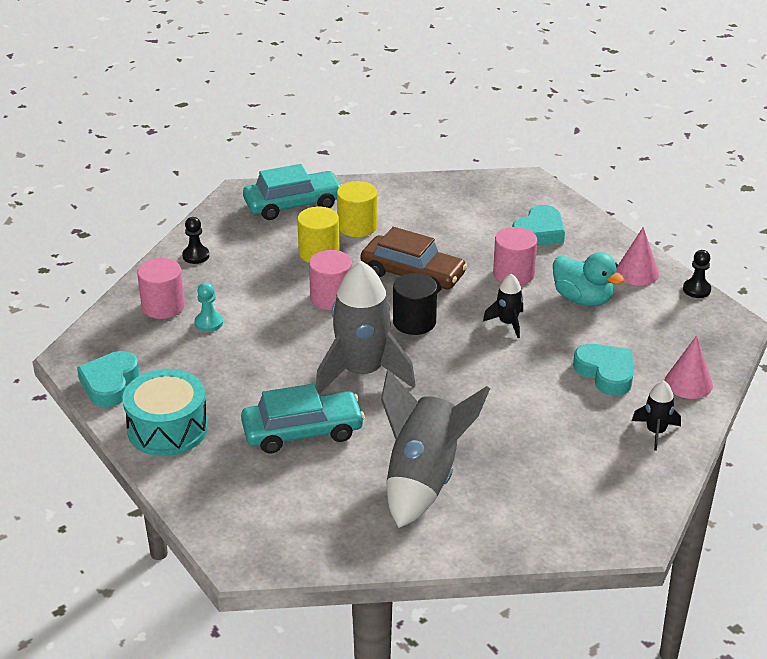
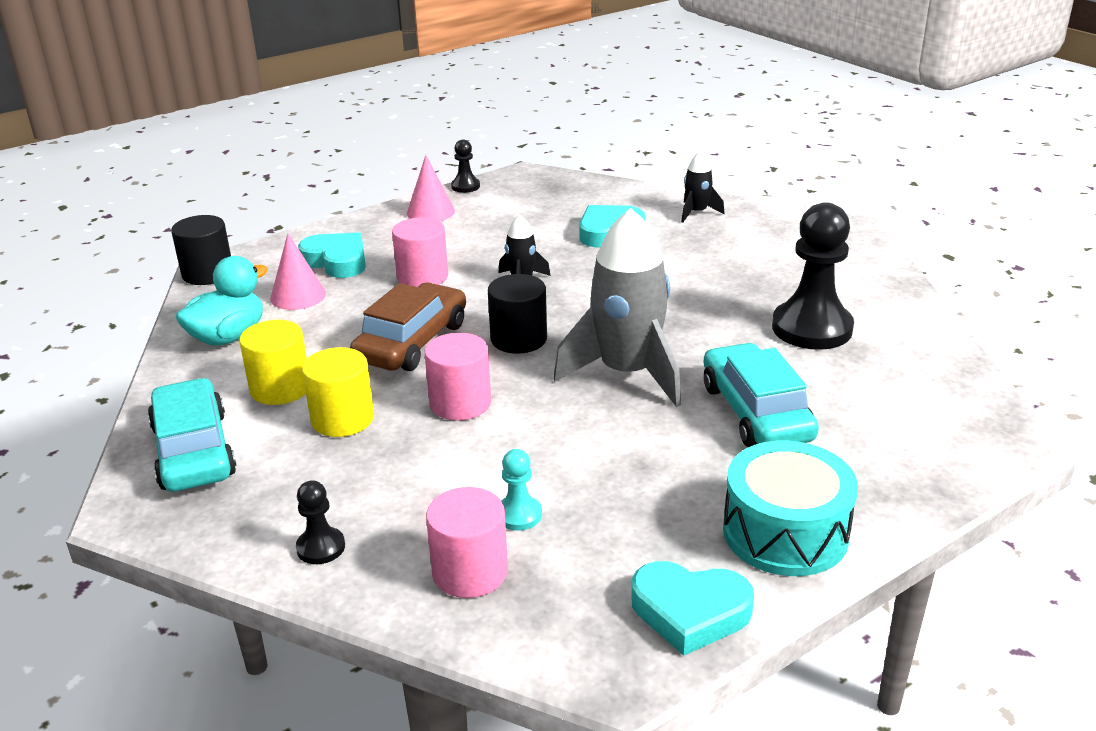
camera: 90 degrees left, 5 degrees down
grey rocket [381,370,490,528] -> black pawn [772,202,854,350]
turquoise duck [553,252,625,306] -> turquoise duck moved to [176,256,268,346]
pink cone [665,336,713,399] -> pink cone moved to [270,233,326,310]
none -> black cylinder [171,215,231,285]

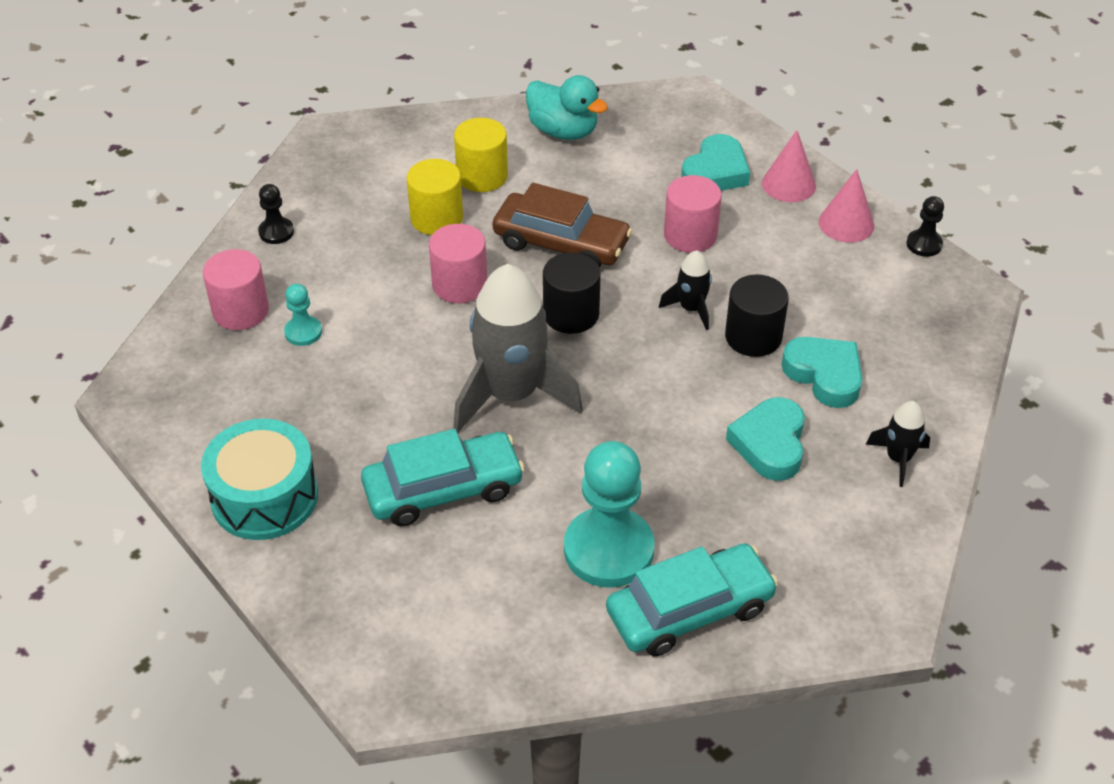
camera: 85 degrees right, 15 degrees up
turquoise car [148,378,237,492] -> turquoise car moved to [606,544,778,656]
black cylinder [171,215,231,285] -> black cylinder moved to [725,275,789,357]
pink cone [270,233,326,310] -> pink cone moved to [762,130,816,202]
turquoise heart [631,561,754,656] -> turquoise heart moved to [726,397,805,481]
black pawn [772,202,854,350] -> turquoise pawn [564,441,655,588]

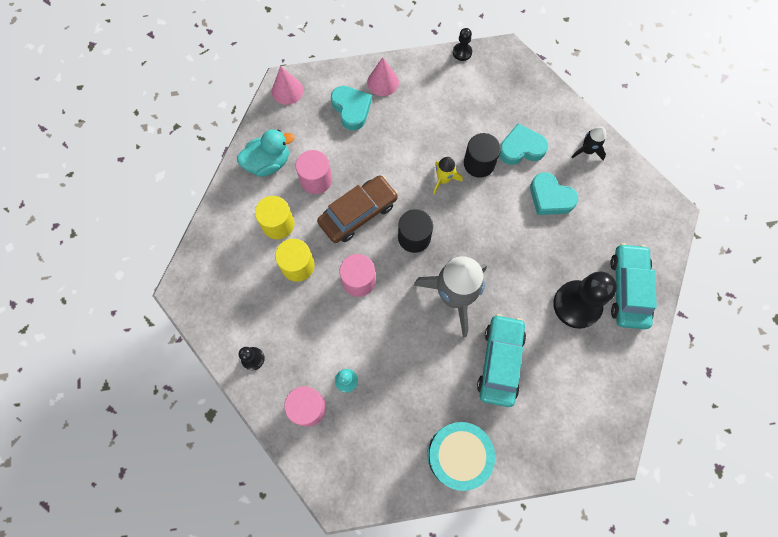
camera: 60 degrees left, 25 degrees up
turquoise pawn [564,441,655,588] -> black pawn [553,272,617,329]
black rocket [659,250,712,330] -> yellow rocket [433,157,463,194]
pink cylinder [664,175,722,253] -> pink cylinder moved to [296,150,332,194]
pink cone [819,169,874,243] -> pink cone moved to [272,66,303,105]

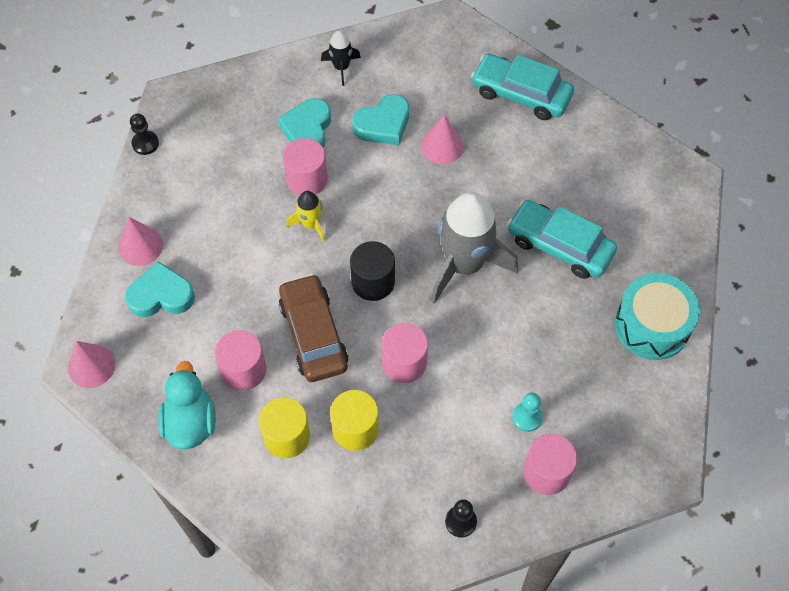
camera: 70 degrees left, 10 degrees down
black cylinder [464,133,501,178] -> pink cylinder [283,138,328,196]
black pawn [553,272,617,329] -> none
none -> pink cone [421,114,464,164]

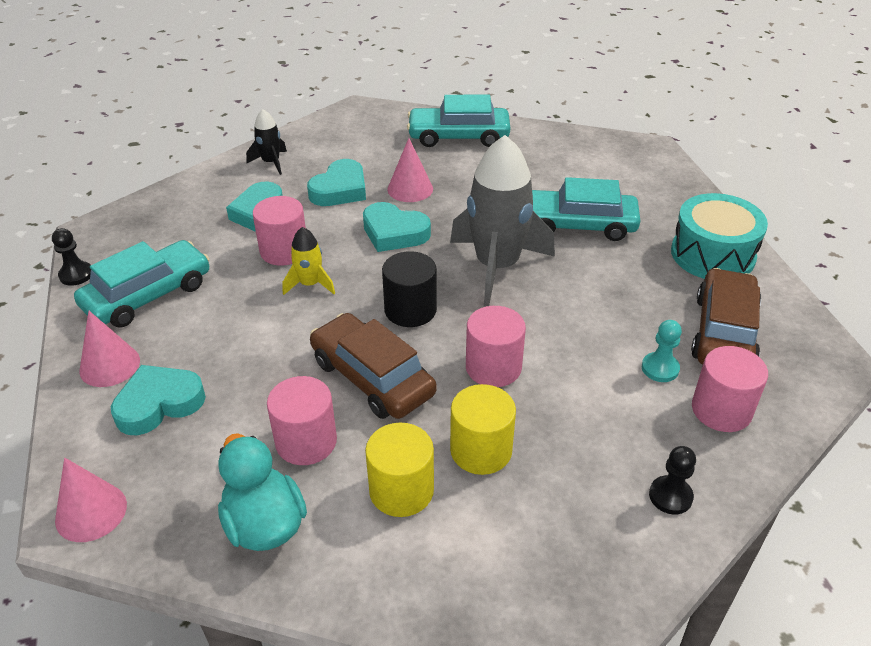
camera: 25 degrees left, 20 degrees down
none -> turquoise car [74,240,210,327]
none -> turquoise heart [363,202,431,252]
none -> brown car [691,268,761,365]

